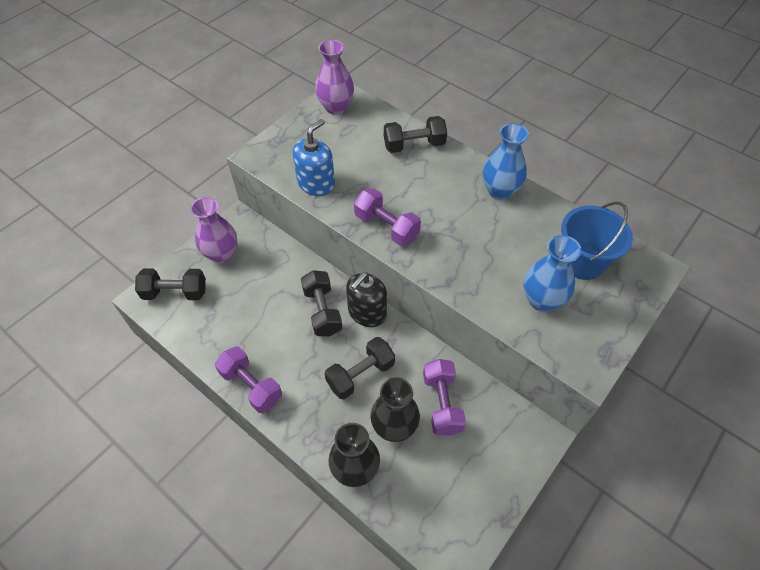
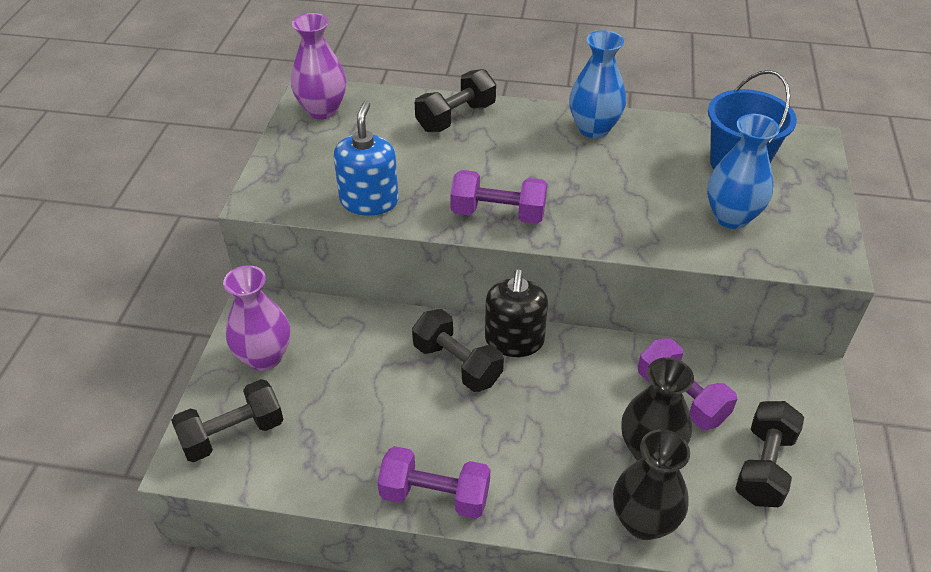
camera: 30 degrees left, 10 degrees down
black dumbbell [324,337,395,399] -> black dumbbell moved to [735,401,804,507]

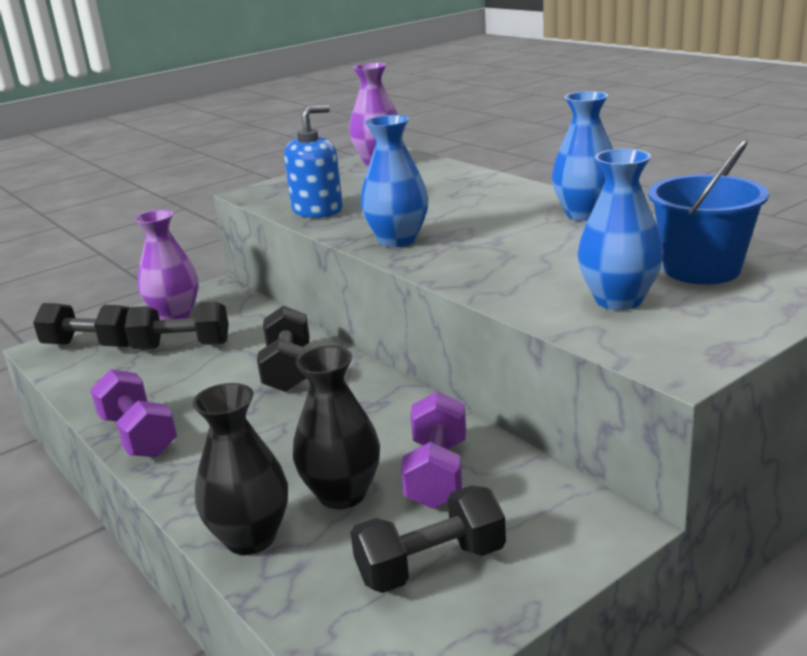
camera: 45 degrees right, 20 degrees down
black dumbbell [415,69,496,132] -> black dumbbell moved to [125,301,229,349]
purple dumbbell [450,170,547,224] -> blue vase [360,115,429,247]
black soap dispenser [485,269,548,357] -> none

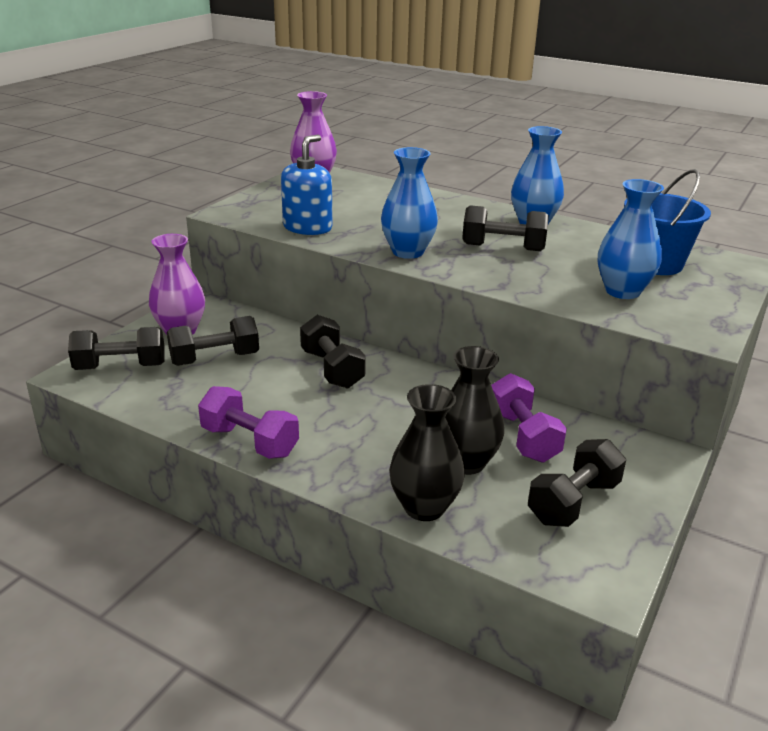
camera: 25 degrees left, 5 degrees up
none -> black dumbbell [462,205,549,251]

